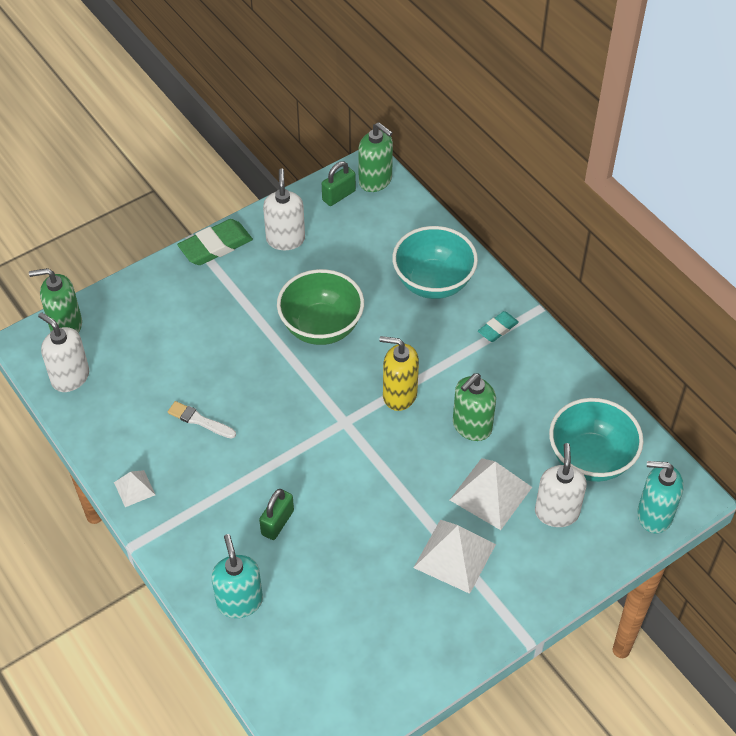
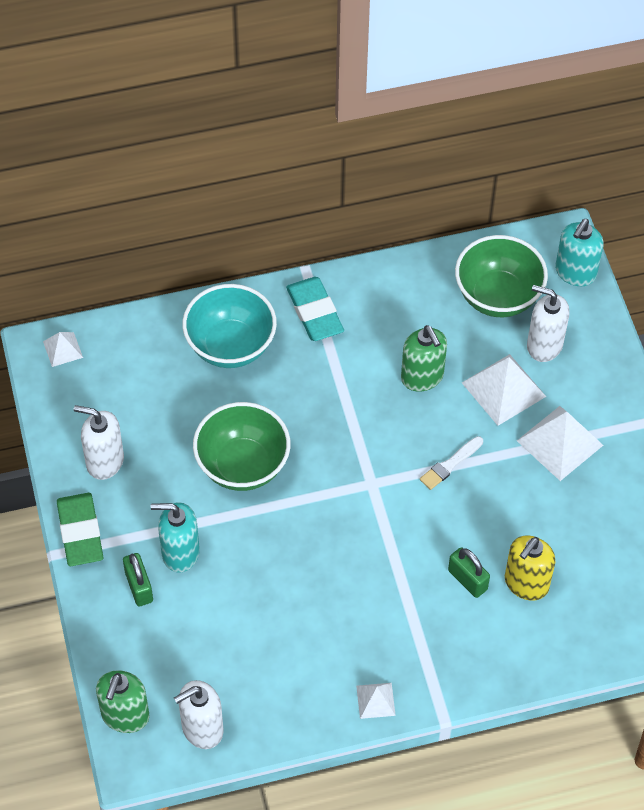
camera: 70 degrees left, 5 degrees up
white brush [168,401,236,439] -> white brush moved to [420,436,483,490]
turquoise soap dispenser [211,534,263,618] -> turquoise soap dispenser moved to [151,502,200,573]
green padlock [322,161,356,206] -> green padlock moved to [123,553,153,606]
green soap dispenser [358,122,393,192] -> white pyramid [43,332,83,367]
yellow soap dispenser [379,336,419,411] -> yellow soap dispenser moved to [505,536,555,601]
turquoise eraser [478,311,519,342] -> turquoise eraser [286,277,344,341], size x1.73
turquoise bowl [549,398,644,482] -> green bowl [455,235,548,317]

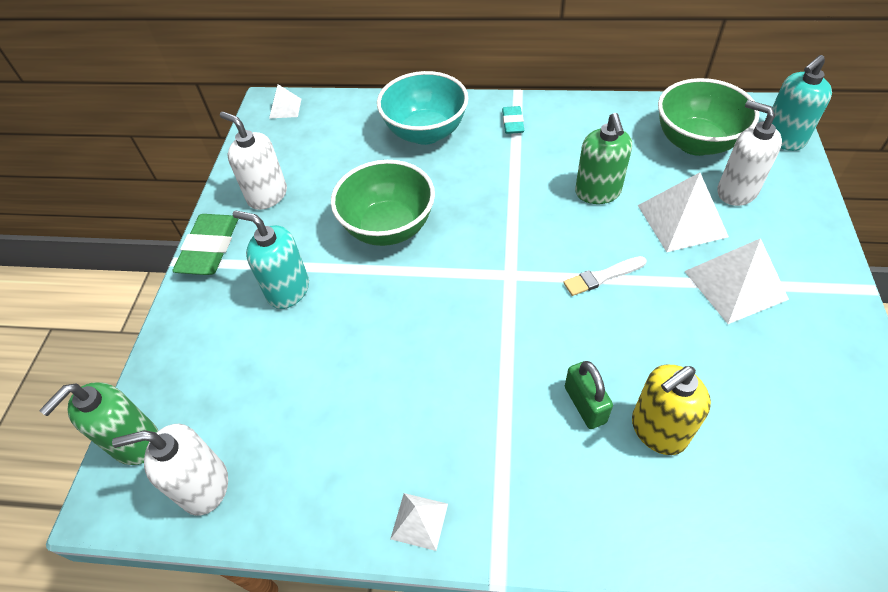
camera: 25 degrees right, 5 degrees down
green padlock [123,553,153,606] -> none
turquoise eraser [286,277,344,341] -> turquoise eraser [502,106,524,134], size x0.58

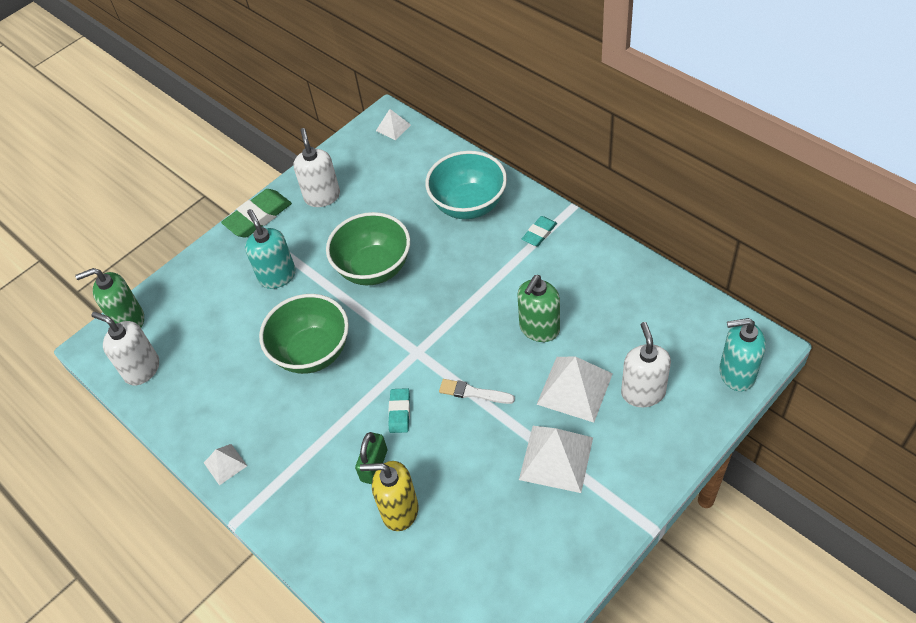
camera: 40 degrees right, 0 degrees up
green bowl [658,78,760,156] -> green bowl moved to [259,294,349,374]
none -> turquoise eraser [388,388,410,433]

